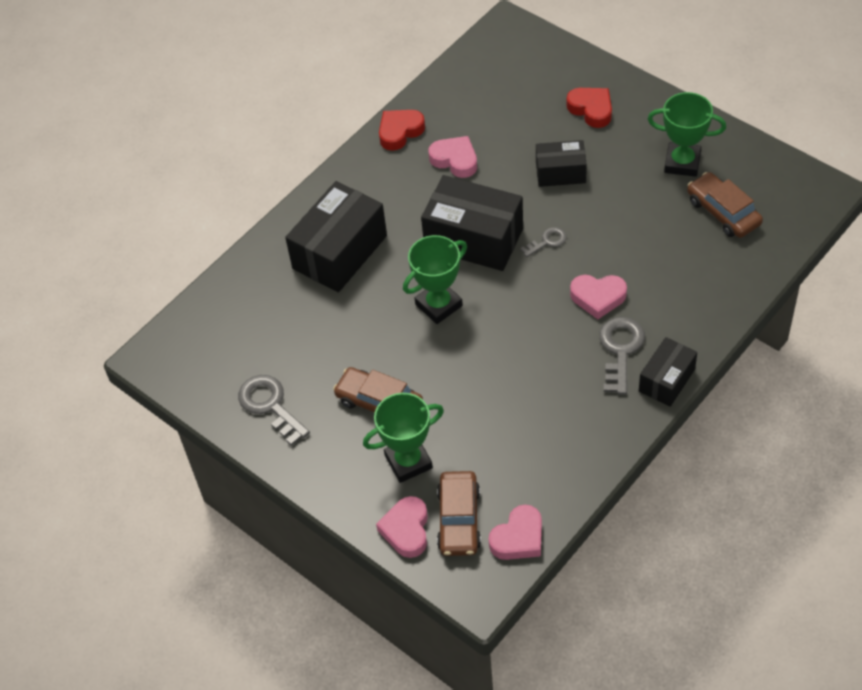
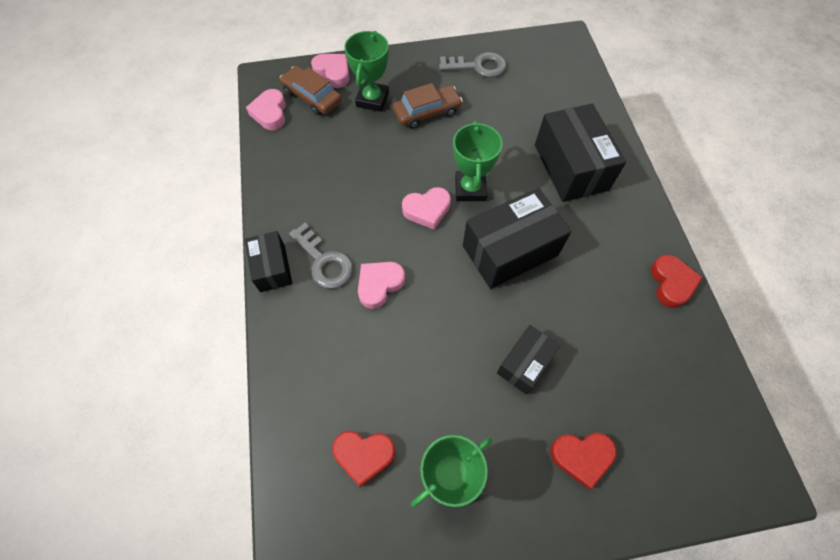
camera: 125 degrees right, 10 degrees up
pink heart [429,136,477,178] -> pink heart moved to [402,187,451,230]
grey key [520,227,567,257] -> none
brown car [687,172,763,238] -> red heart [332,431,395,487]

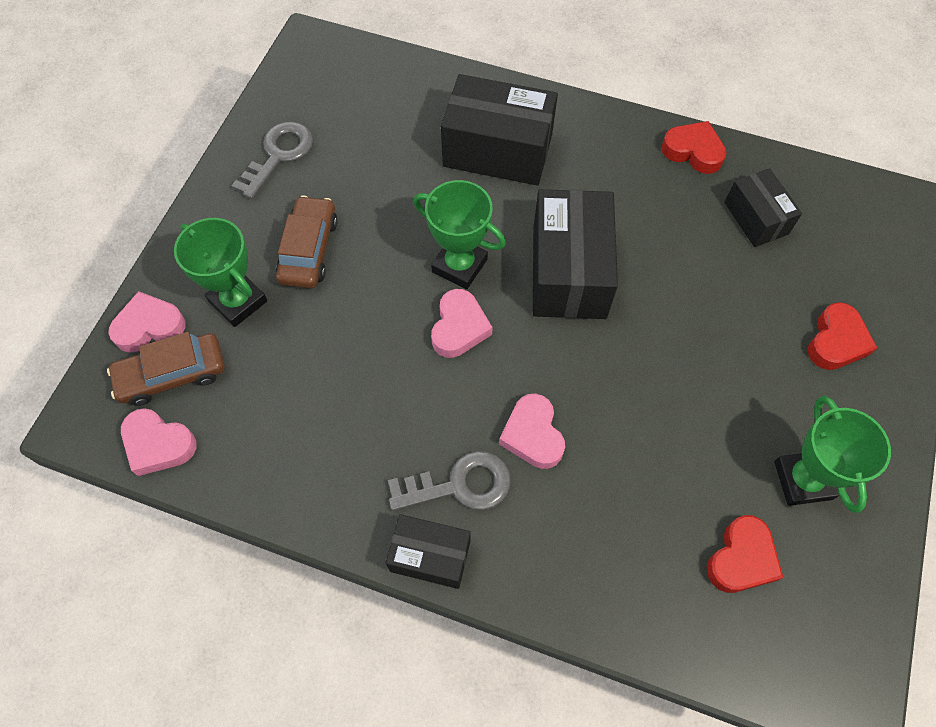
camera: 60 degrees left, 0 degrees up
black box [497,325,561,394] -> black box moved to [724,168,802,247]

